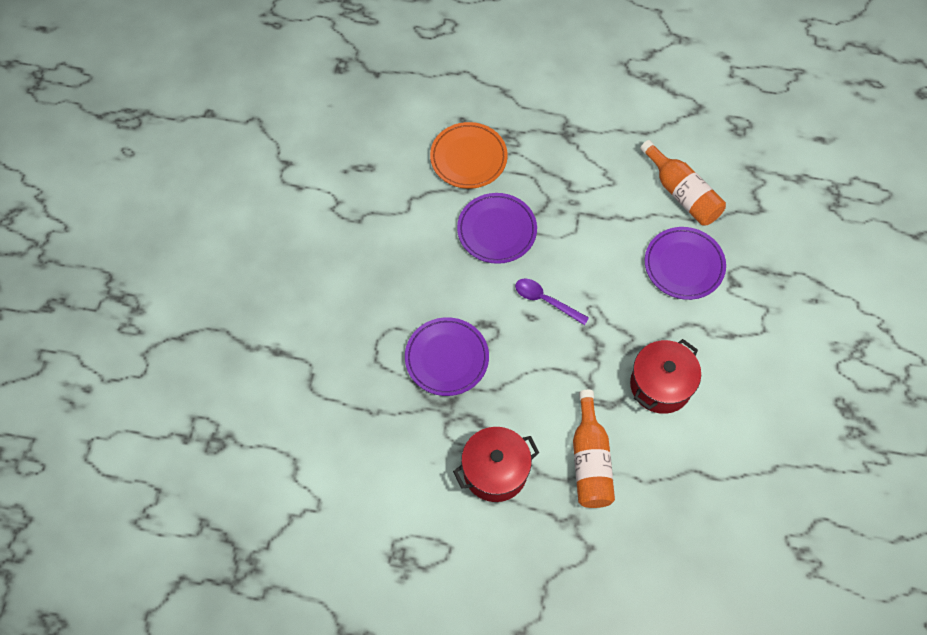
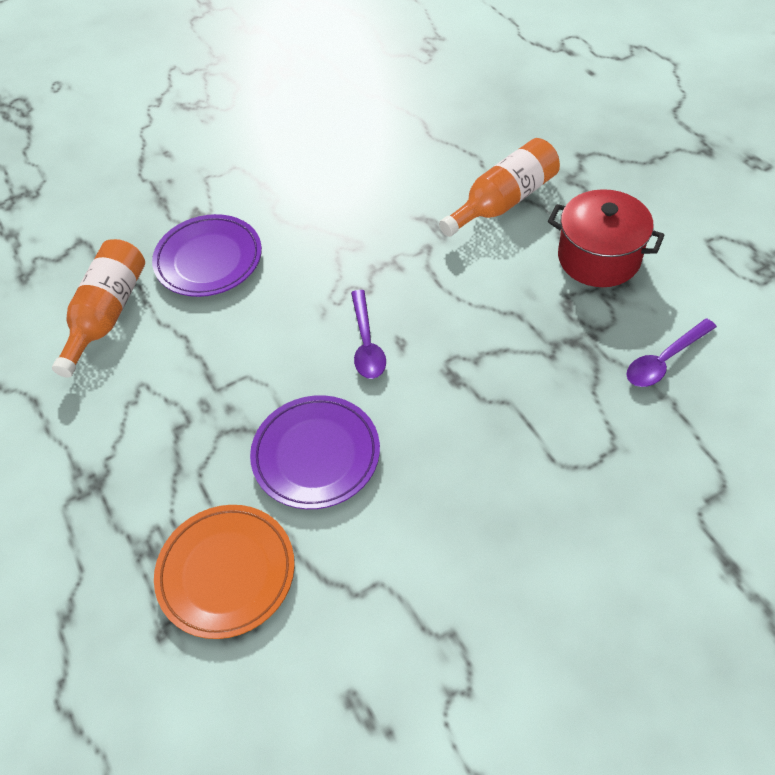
camera: 125 degrees left, 10 degrees down
purple plate [405,317,489,396] -> none
red pot [630,339,701,414] -> none
none -> purple spoon [626,318,717,387]

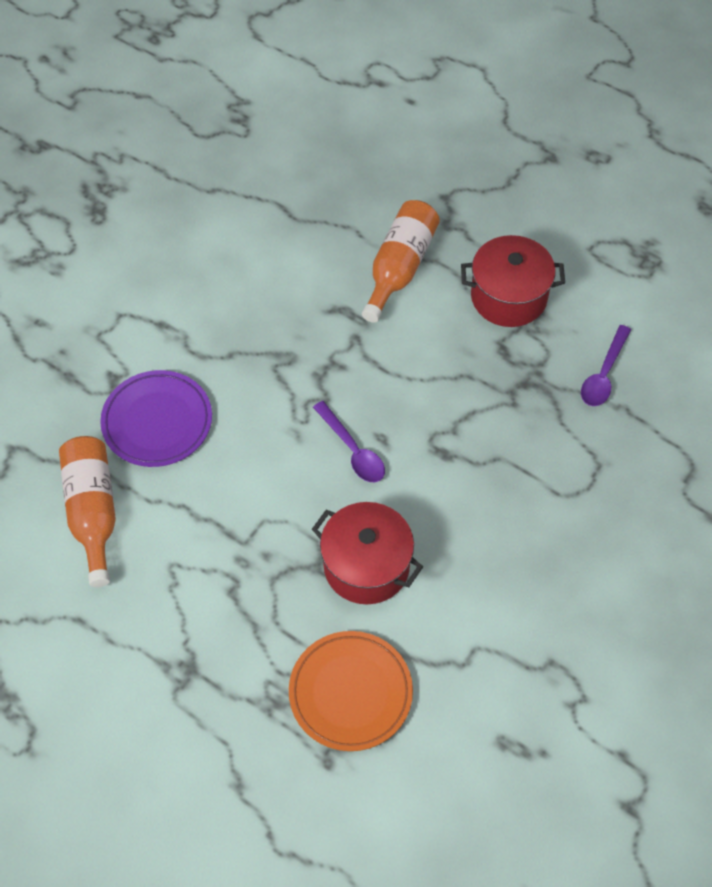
camera: 30 degrees left, 5 degrees up
purple plate [250,395,380,509] -> red pot [312,502,423,605]

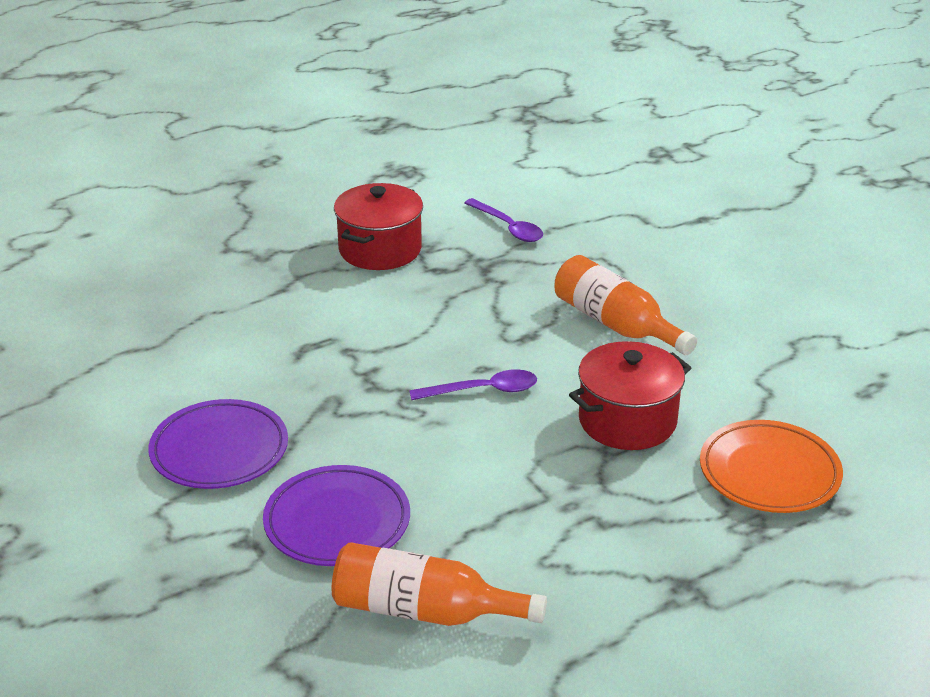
camera: 65 degrees left, 25 degrees down
orange bottle [362,200,440,323] -> orange bottle moved to [555,255,697,355]
none -> purple plate [148,399,288,489]

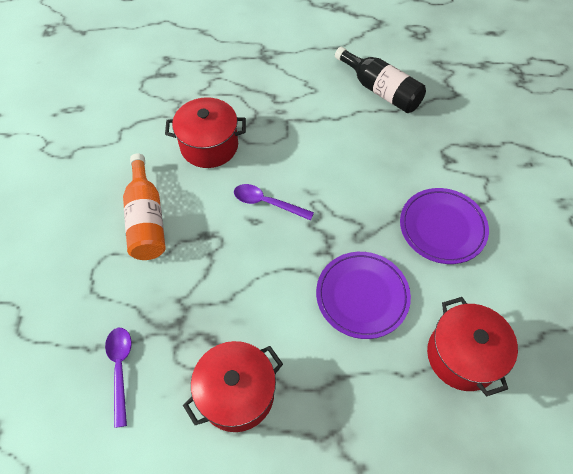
camera: 150 degrees left, 25 degrees up
purple plate [263,465,410,566] -> purple plate moved to [316,252,411,339]
orange bottle [332,542,547,626] -> black bottle [335,47,426,113]
orange plate [700,420,843,513] -> none
none -> red pot [427,297,518,396]

